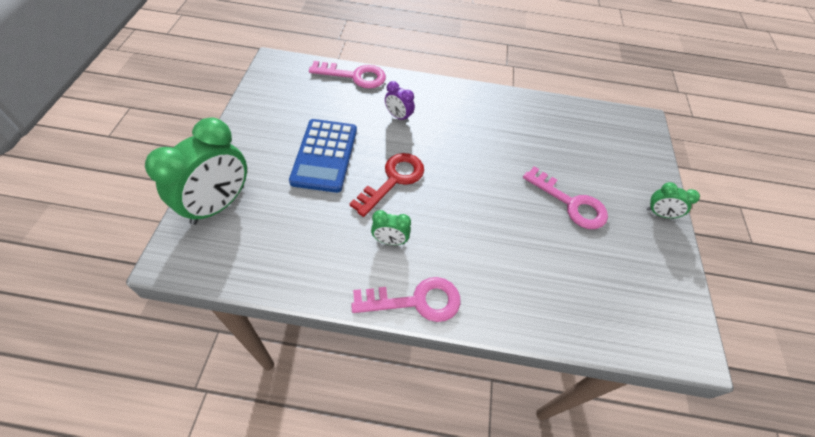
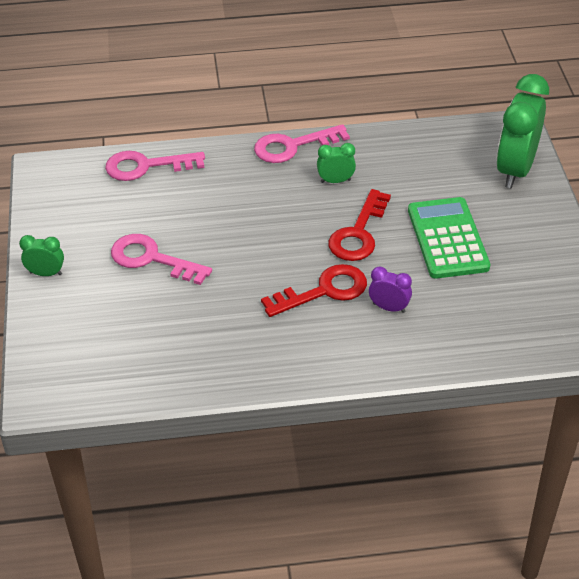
camera: 170 degrees right, 10 degrees down
blue calculator [289,119,357,193] -> green calculator [408,197,490,279]
pink key [309,61,386,89] -> pink key moved to [105,151,205,181]
none -> red key [261,264,367,317]

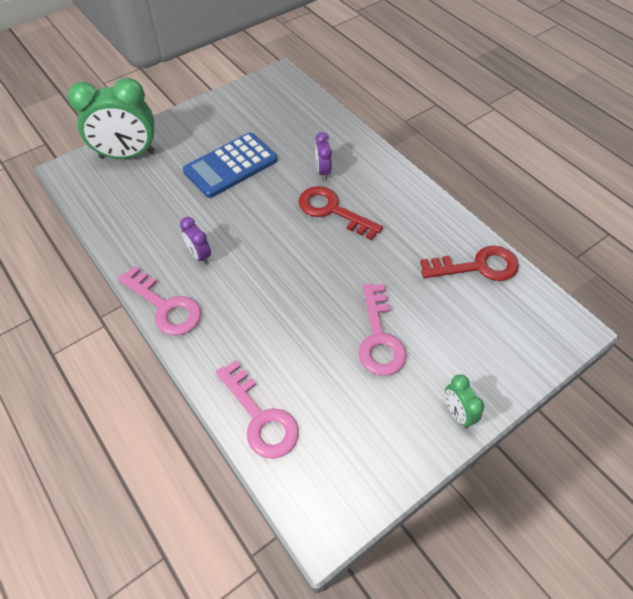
camera: 120 degrees left, 10 degrees up
green clock [317,143,356,183] -> purple clock [180,217,211,264]
red key [328,189,391,261] -> red key moved to [420,245,519,281]
green calculator [408,197,490,279] -> blue calculator [183,133,278,198]

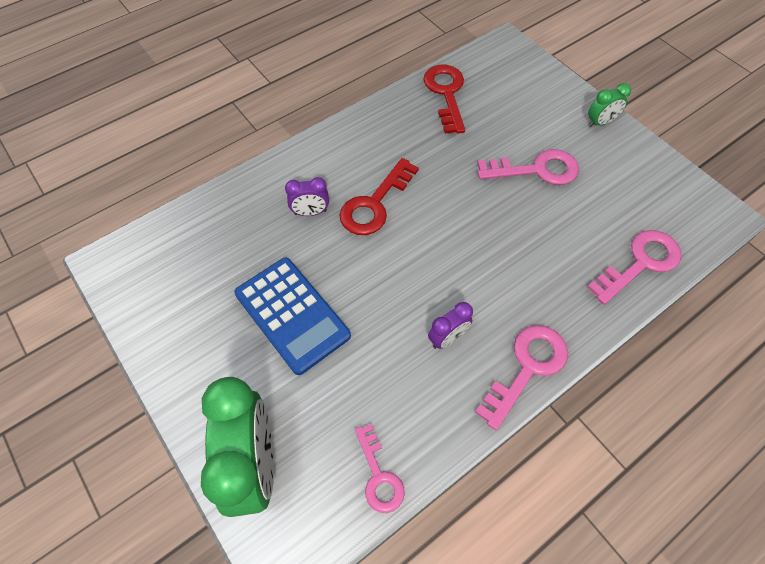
camera: 90 degrees left, 5 degrees up
none -> pink key [355,424,405,513]

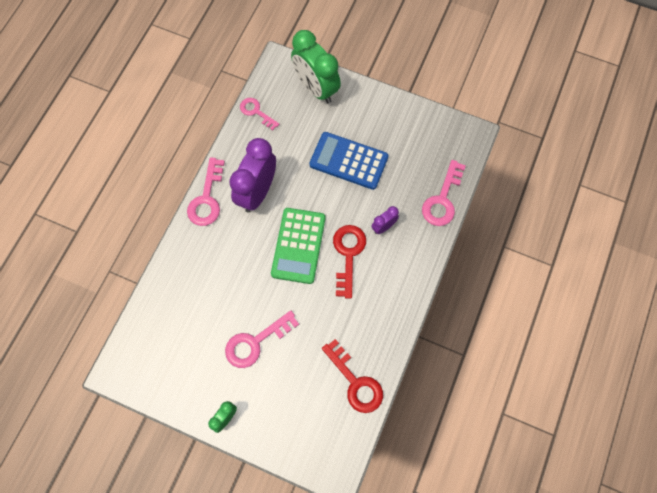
camera: 150 degrees right, 10 degrees up
purple clock [428,302,473,349] -> purple clock [229,138,276,213], size x2.14
pink key [587,230,681,305] -> pink key moved to [422,160,466,226]
none -> green calculator [271,208,325,284]

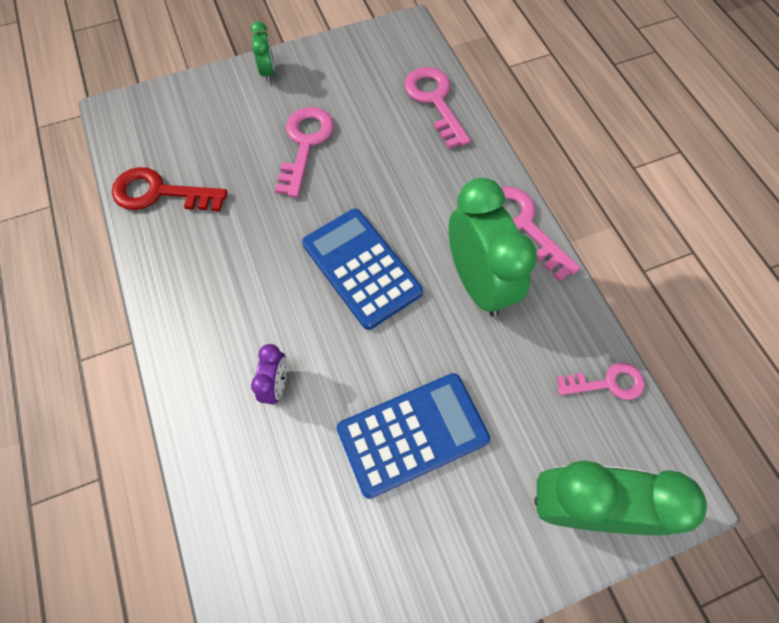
camera: 135 degrees right, 5 degrees down
purple clock [229,138,276,213] -> green clock [449,178,537,317]
green calculator [271,208,325,284] -> blue calculator [302,209,423,330]
red key [333,225,366,299] -> none
pink key [422,160,466,226] -> pink key moved to [404,67,471,149]

